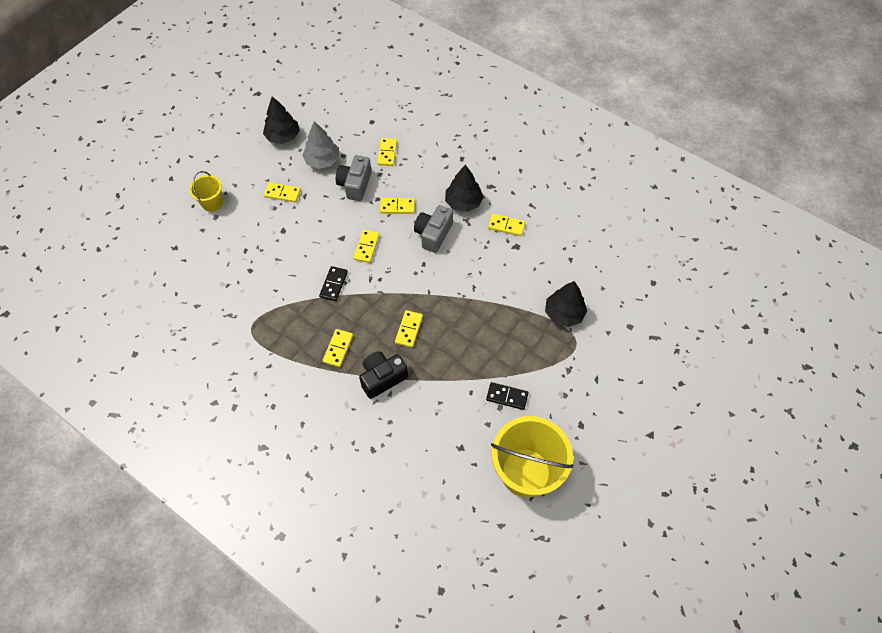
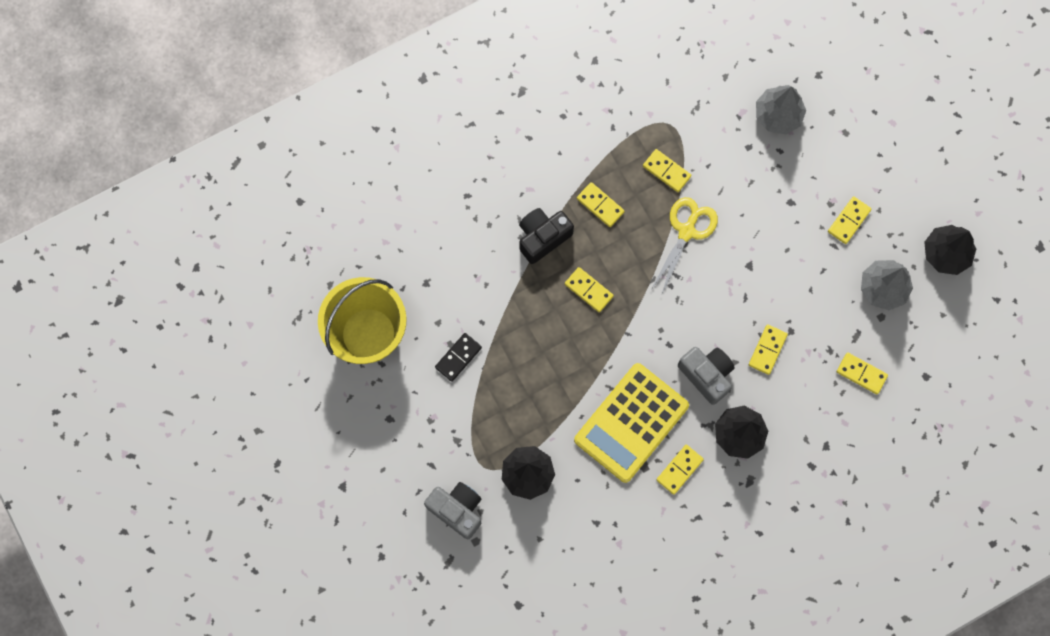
camera: 115 degrees right, 15 degrees up
yellow bucket [189,171,223,212] -> none
black domino [319,266,348,301] -> yellow scissors [652,197,718,296]
grey camera [336,155,372,201] -> grey camera moved to [424,482,481,540]
yellow domino [353,230,380,263] -> yellow domino moved to [643,149,691,192]
black camera [359,351,408,399] -> black camera turned 120 degrees counterclockwise [519,208,574,264]
none -> yellow calculator [574,363,689,483]
none -> grey tree [756,85,806,134]

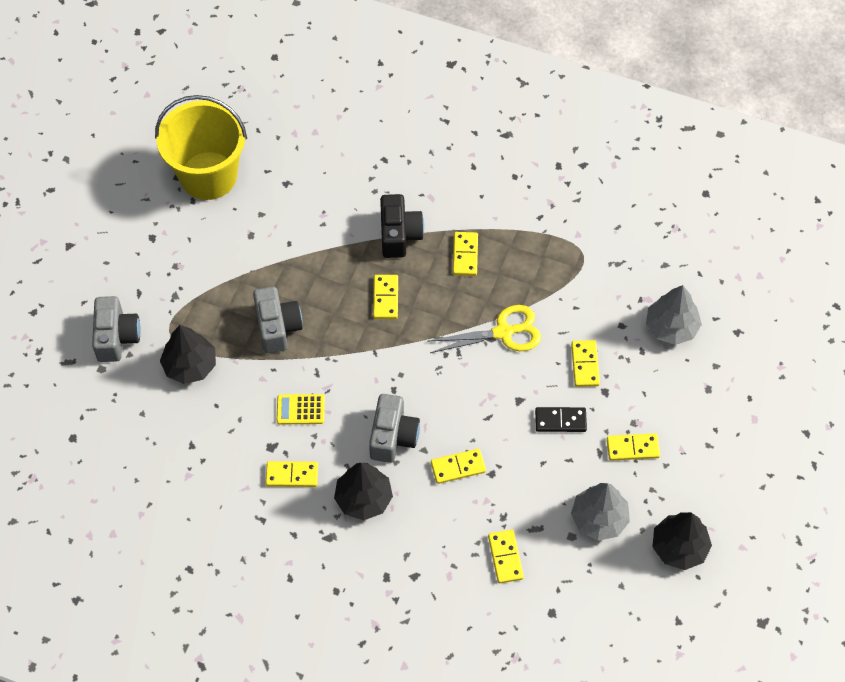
camera: 50 degrees right, 15 degrees down
black domino [435,333,482,382] -> black domino moved to [535,407,587,432]
black camera [519,208,574,264] -> black camera turned 75 degrees clockwise [380,194,424,258]
yellow calculator [574,363,689,483] -> yellow calculator [277,394,325,424], size x0.42
yellow domino [643,149,691,192] -> yellow domino moved to [571,340,600,387]
none -> grey camera [253,287,303,353]

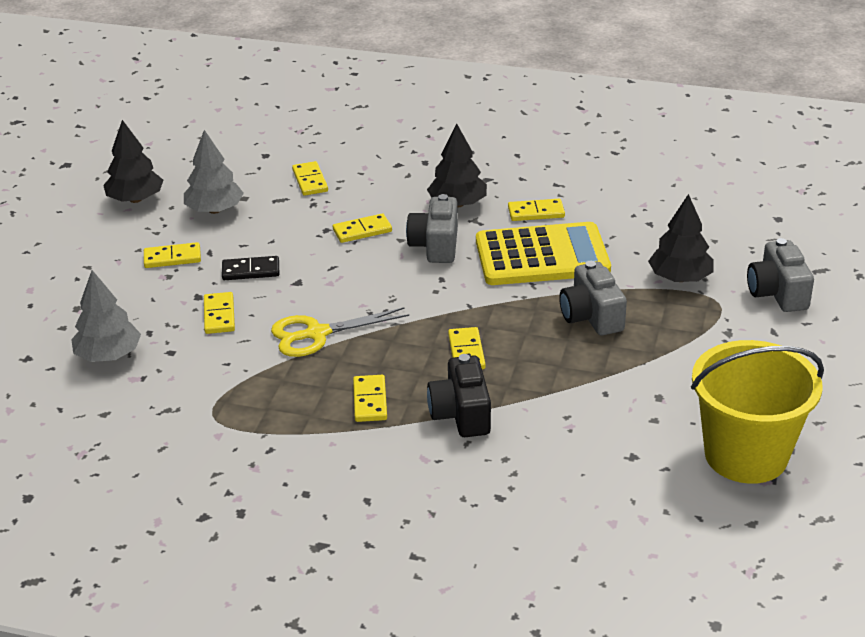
camera: 175 degrees right, 25 degrees down
yellow calculator [277,394,325,424] -> yellow calculator [476,222,611,285], size x2.36

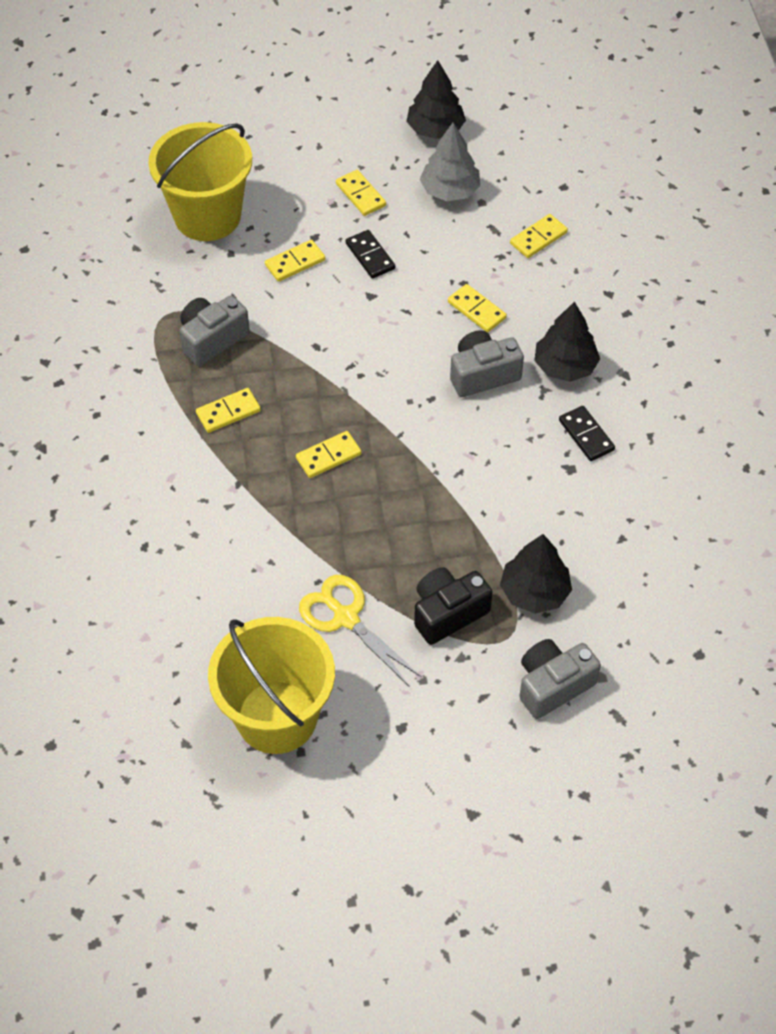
camera: 65 degrees right, 20 degrees up
grey tree [71,270,141,362] -> yellow bucket [148,122,252,241]
yellow scissors [271,307,409,357] -> yellow scissors moved to [299,575,422,686]
black camera [427,354,491,437] -> black camera moved to [414,567,492,645]
yellow calculator [476,222,611,285] -> none
yellow domino [508,199,565,221] -> black domino [559,406,615,461]
grey camera [559,261,627,335] -> grey camera moved to [180,295,250,366]

